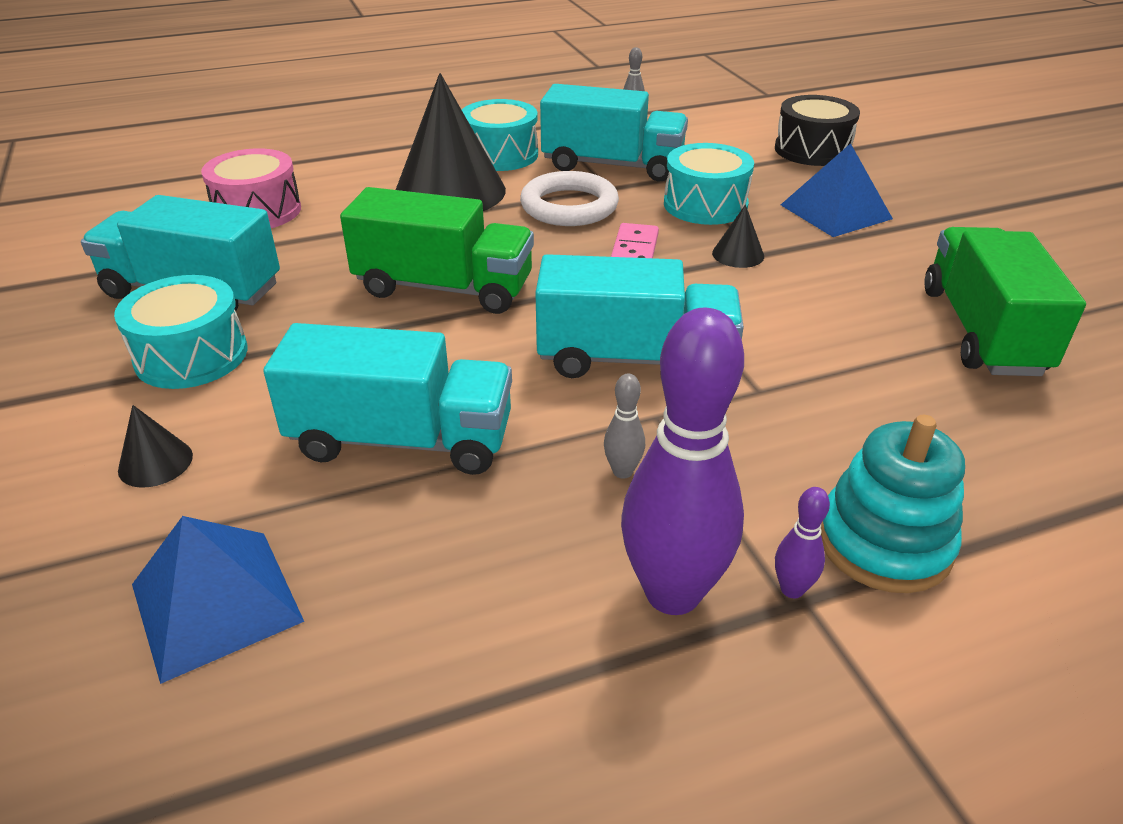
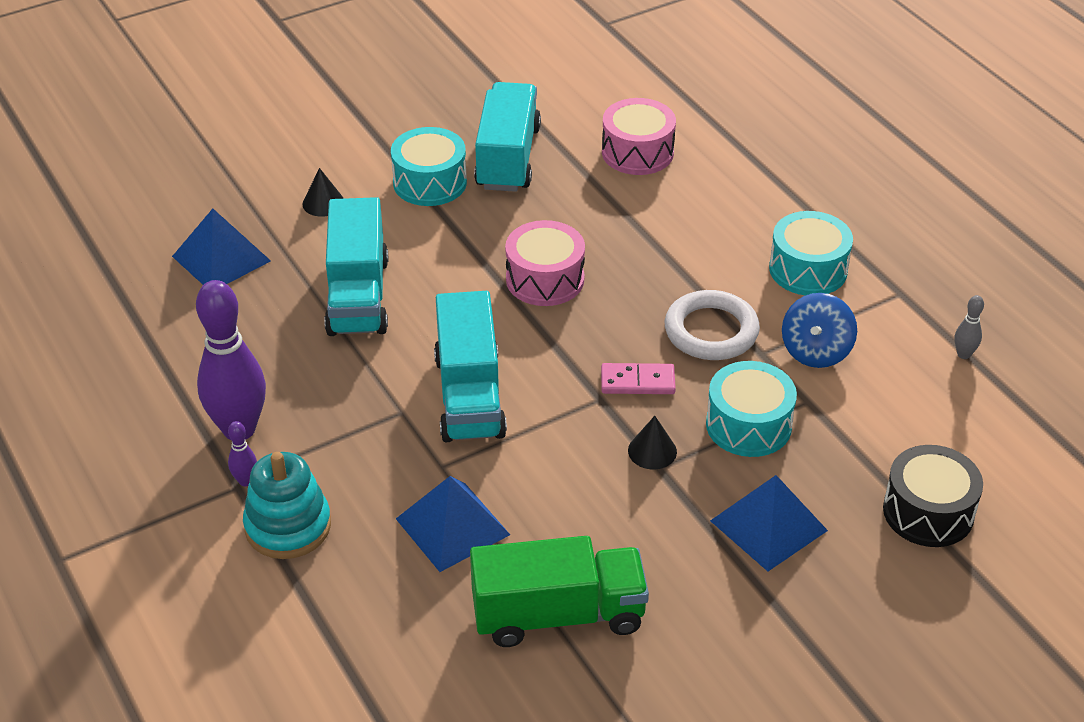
camera: 80 degrees right, 5 degrees up
green truck [340,187,534,314] -> pink drum [505,220,585,306]
black cone [396,73,506,211] -> none
turquoise truck [540,84,688,182] -> blue spinning top [782,293,857,368]
grey bowling pin [604,373,645,479] -> none
none -> blue pyramid [396,476,510,572]

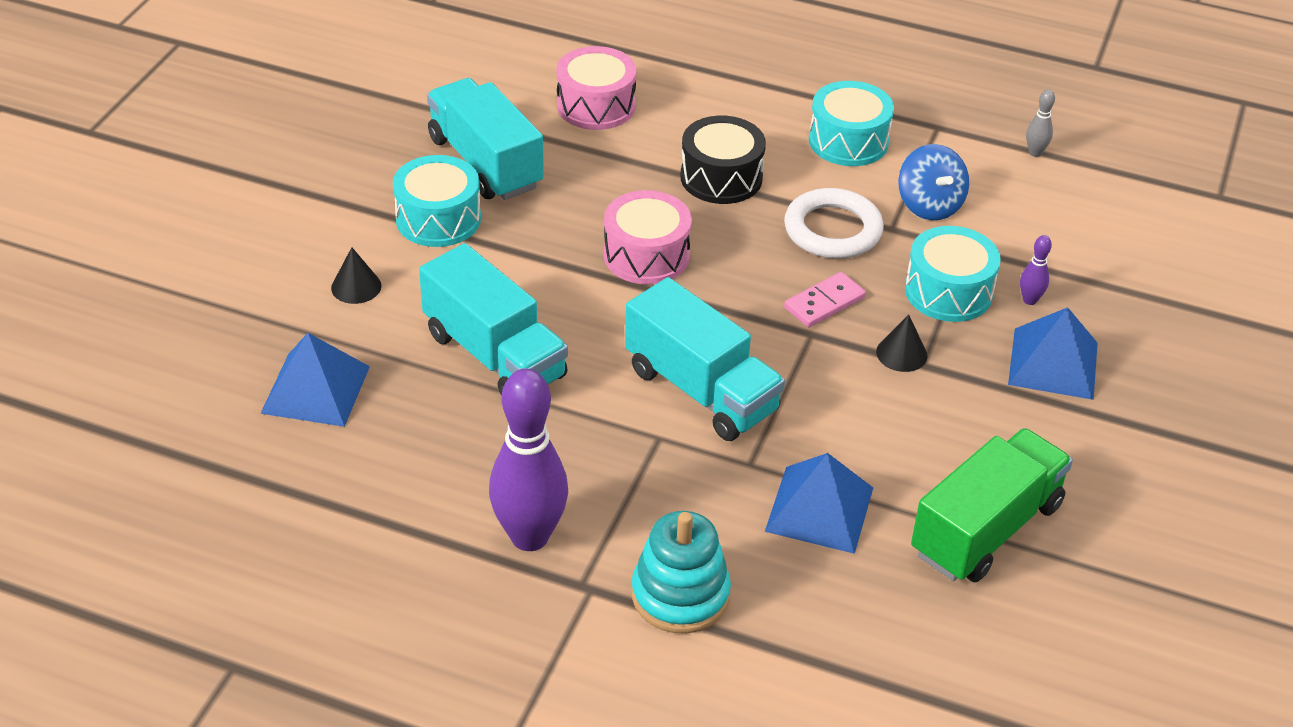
camera: 40 degrees left, 0 degrees up
purple bowling pin [228,421,257,486] -> purple bowling pin moved to [1020,235,1052,305]
black drum [883,445,983,547] -> black drum moved to [680,116,766,204]

